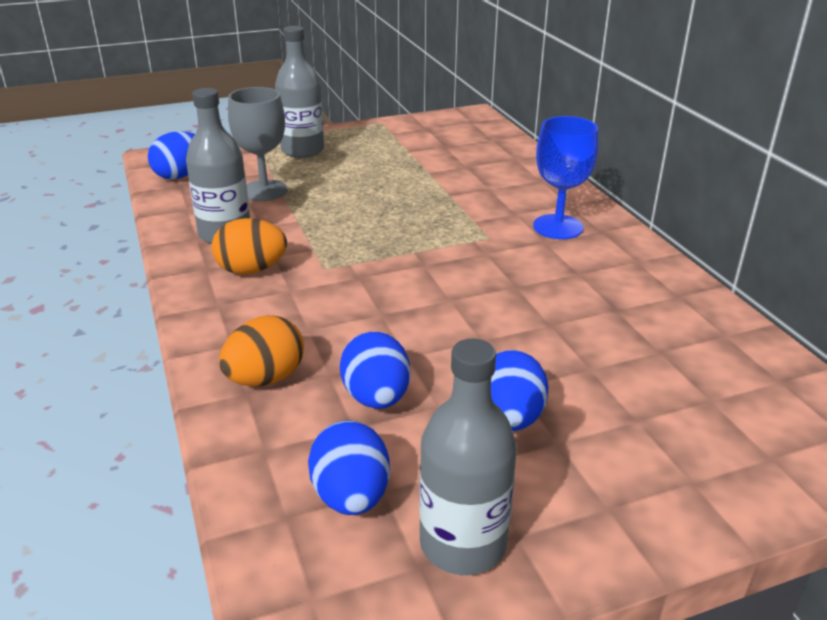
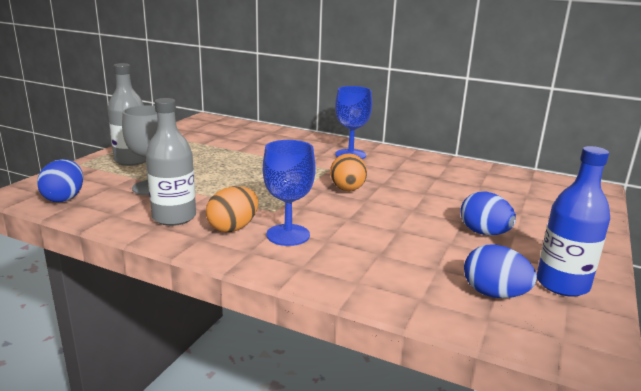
camera: 45 degrees left, 10 degrees down
orange egg [219,315,304,386] -> orange egg moved to [330,153,367,191]
blue egg [340,332,410,409] -> none
grey bottle [419,338,517,575] -> blue bottle [537,146,610,297]
none -> blue goblet [263,140,316,246]

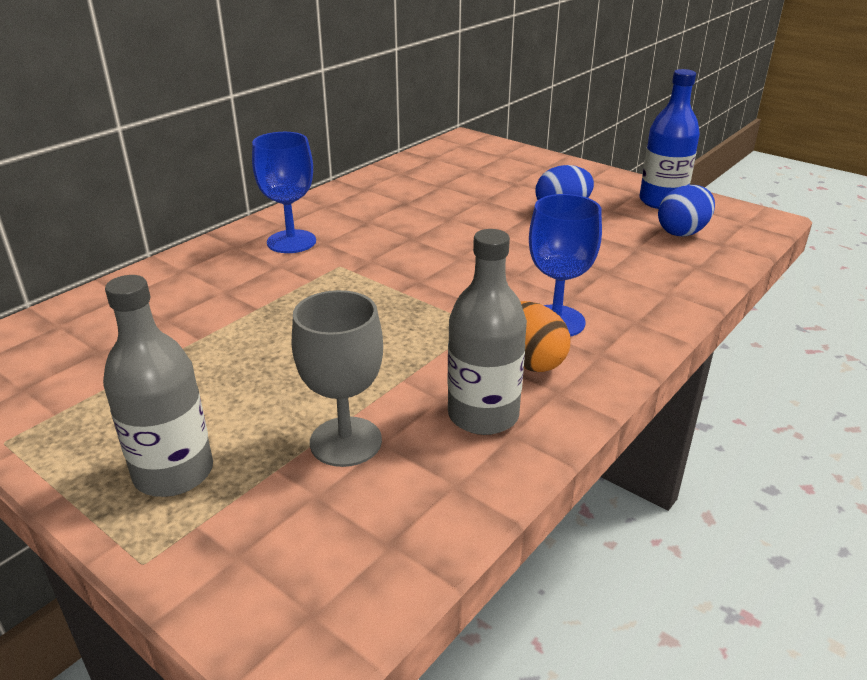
camera: 75 degrees left, 10 degrees up
blue egg [37,159,83,202] -> none
orange egg [330,153,367,191] -> none

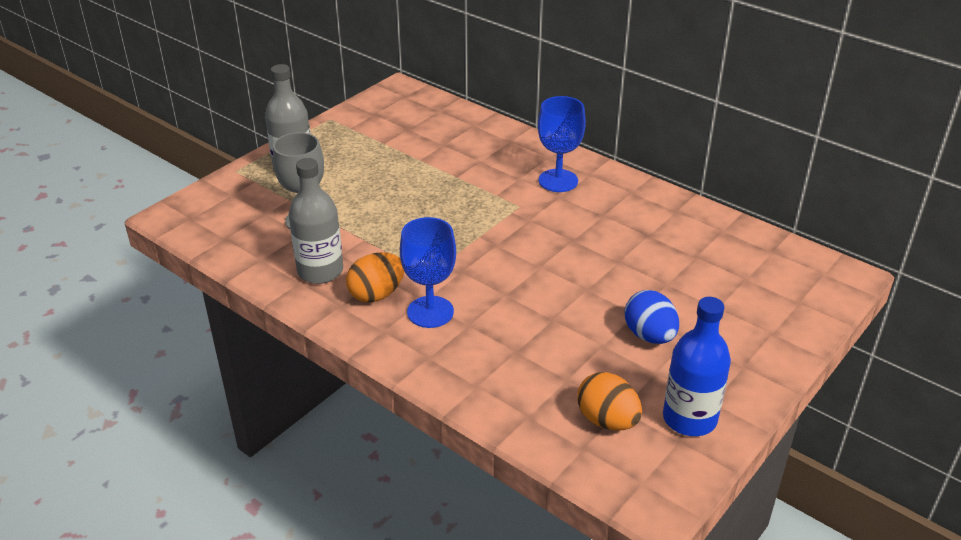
camera: 90 degrees right, 5 degrees up
blue egg [658,185,715,237] -> orange egg [577,372,642,431]

